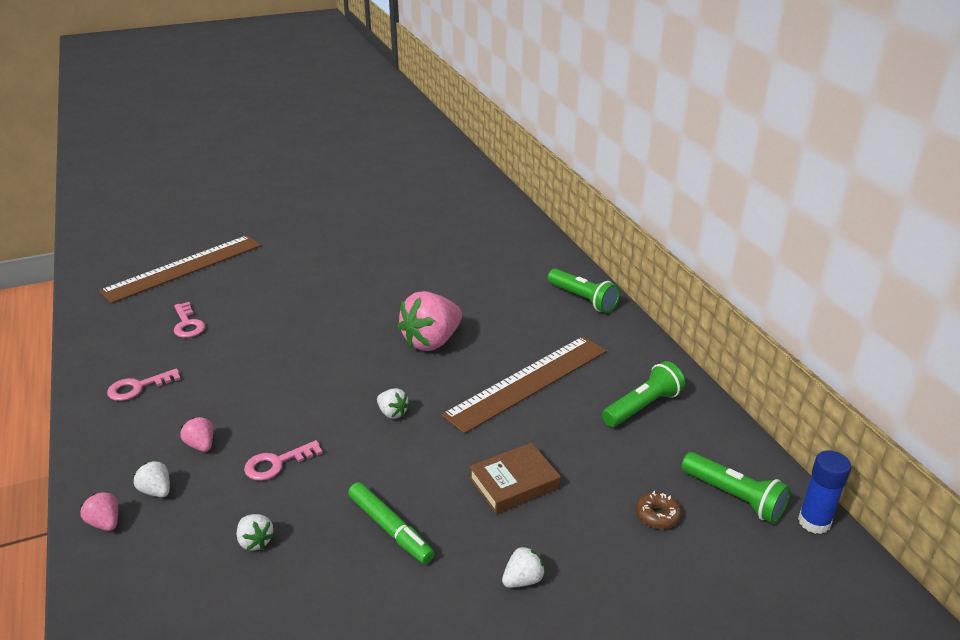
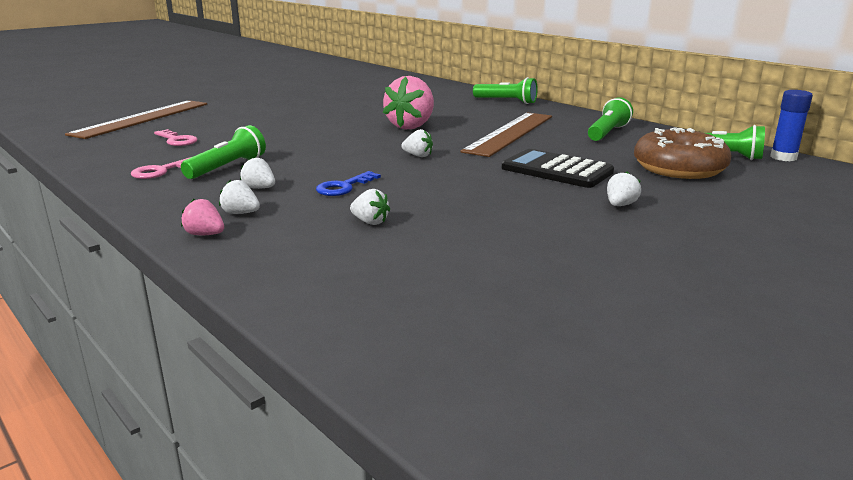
camera: 20 degrees left, 10 degrees down
pink strawberry [180,417,213,452] -> white strawberry [240,157,275,189]
pink key [244,440,323,481] -> blue key [316,171,381,196]
green marker [348,482,434,564] -> none
brown book [469,443,561,514] -> black calculator [502,149,614,188]
brown donut [636,491,682,529] -> brown donut [634,127,731,179], size x2.46
none -> green flashlight [181,125,266,179]

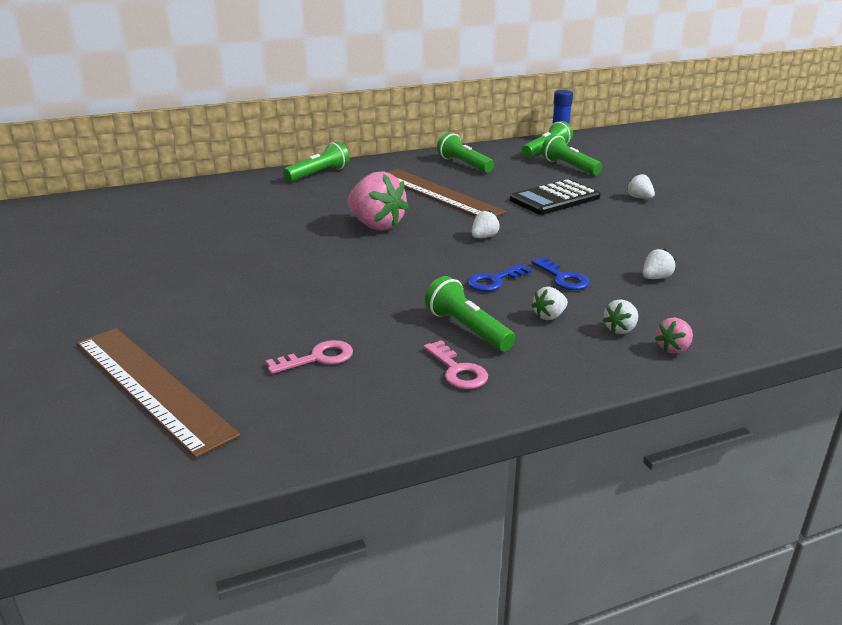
camera: 70 degrees left, 5 degrees up
brown donut [634,127,731,179] -> green flashlight [541,134,602,176]
none -> blue key [467,264,532,291]

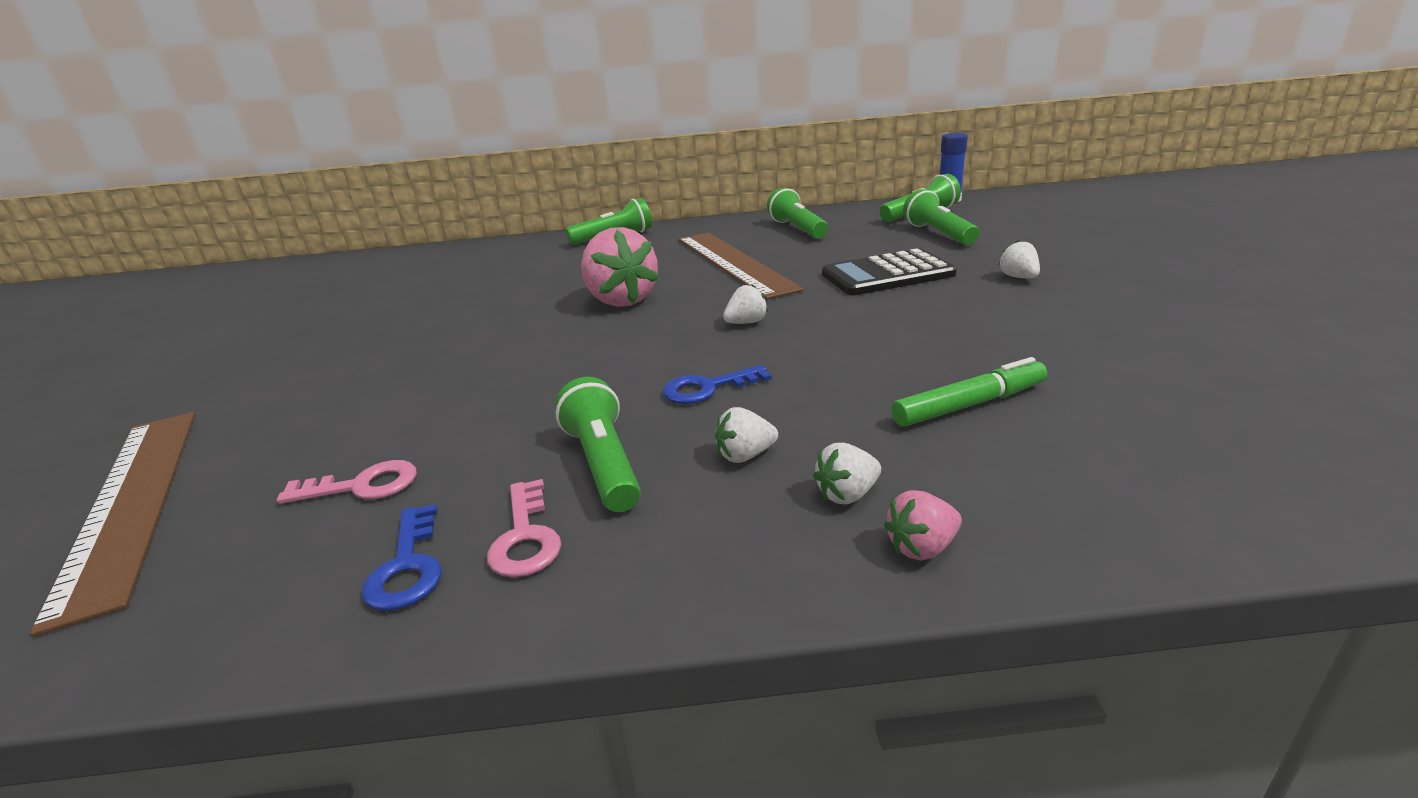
camera: 20 degrees right, 0 degrees up
blue key [531,257,590,290] -> blue key moved to [361,504,442,611]
white strawberry [643,249,675,279] -> green marker [892,357,1047,427]

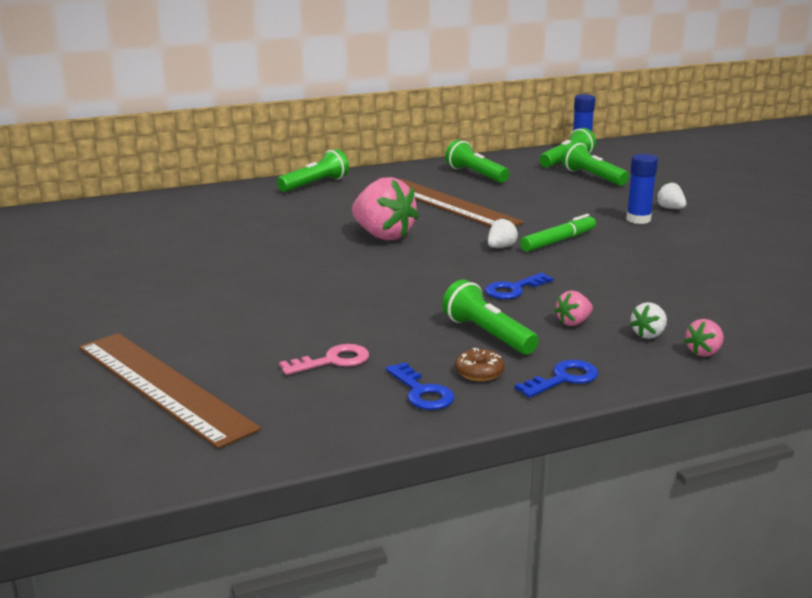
camera: 20 degrees left, 5 degrees down
pink key [487,479,561,578] -> brown donut [455,348,505,381]
white strawberry [715,407,778,463] -> pink strawberry [554,291,593,326]
black calculator [822,248,957,295] -> none
green marker [892,357,1047,427] -> green marker moved to [520,214,596,252]
none -> blue key [515,360,598,398]
none -> blue glue stick [626,154,658,224]

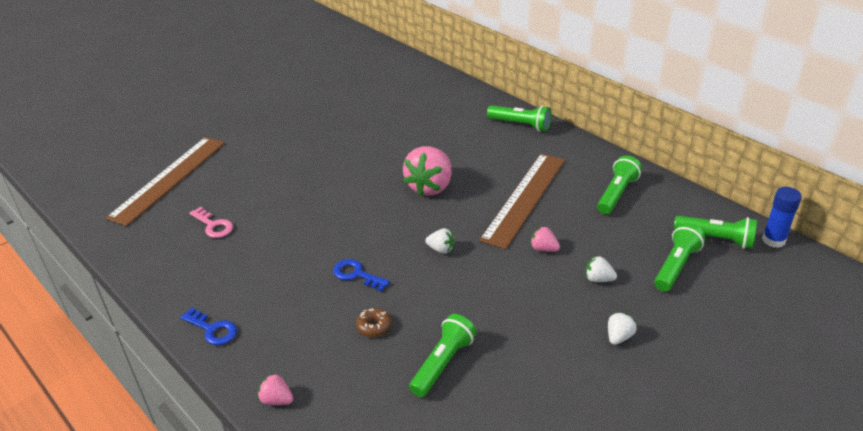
camera: 70 degrees right, 15 degrees up
blue key [386,362,454,410] -> none
green flashlight [442,279,539,354] -> green flashlight moved to [409,314,476,397]
brown donut [455,348,505,381] -> brown donut moved to [356,308,391,337]
green marker [520,214,596,252] -> none
pink strawberry [554,291,593,326] -> pink strawberry moved to [531,227,560,252]
blue glue stick [626,154,658,224] -> none
white strawberry [630,302,667,339] -> white strawberry moved to [586,256,617,282]

